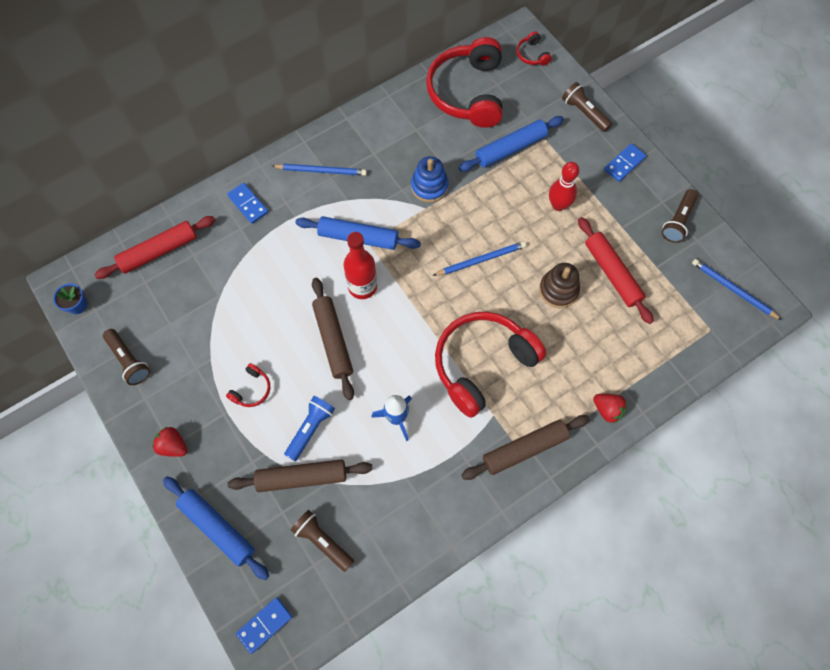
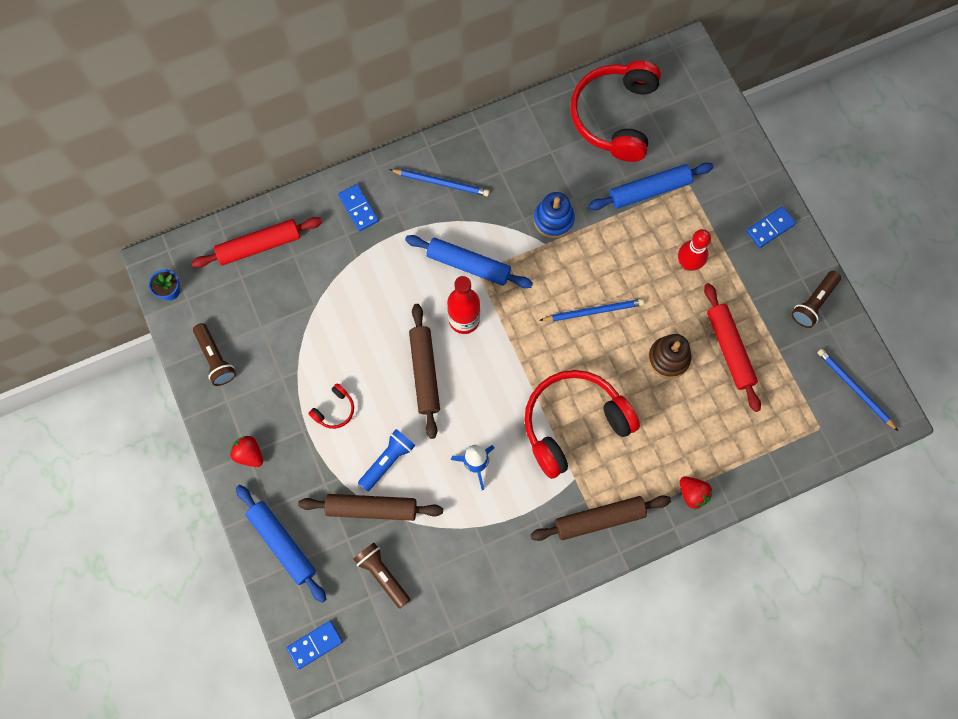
camera: 10 degrees right, 5 degrees up
red headphones [517,31,552,66] -> none
brown flashlight [562,82,612,132] -> none

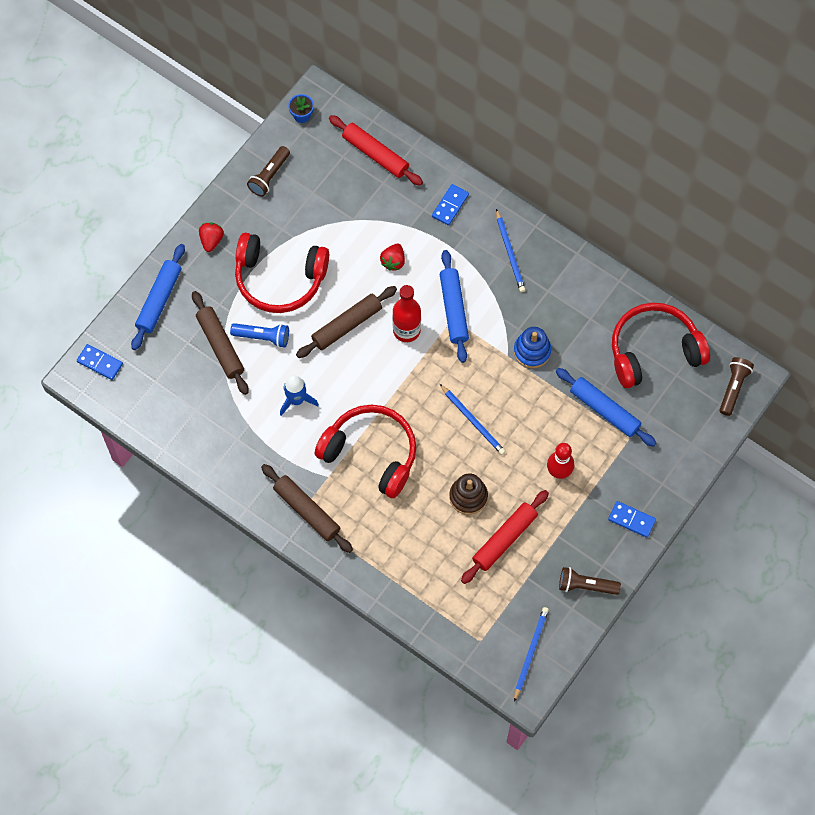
camera: 60 degrees right, 5 degrees down
red headphones [308,384,354,429] -> red headphones [235,233,329,313], size x2.46
brown flashlight [353,543,410,609] -> brown flashlight moved to [719,357,754,416]
red strawberry [680,477,712,510] -> red strawberry moved to [380,244,405,271]

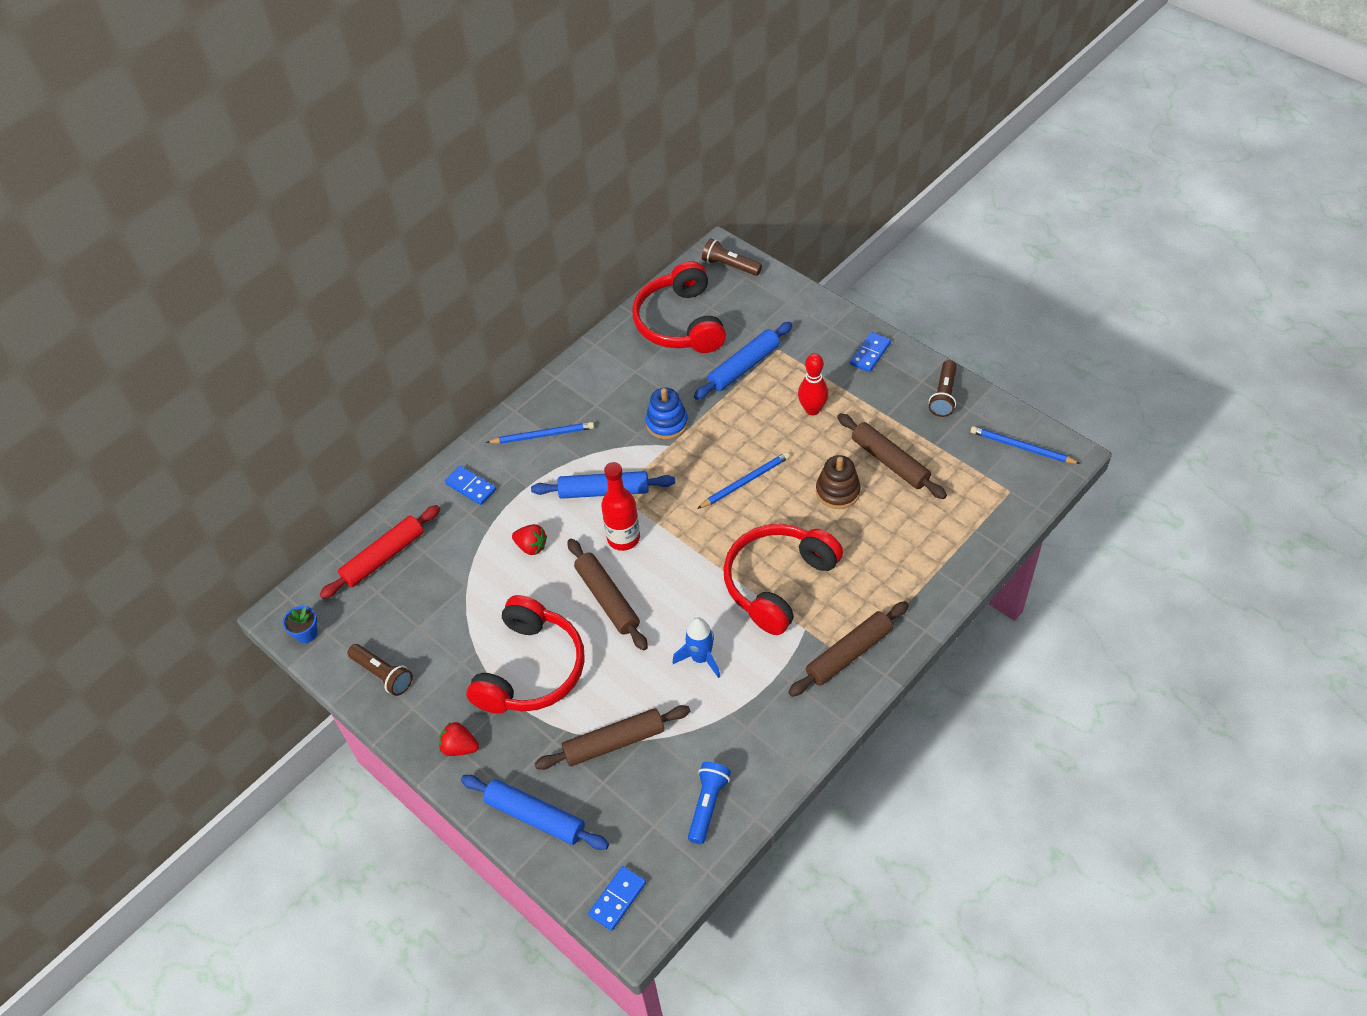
camera: 80 degrees left, 15 degrees down
blue flashlight [230,323,289,348] -> blue flashlight moved to [688,762,731,844]
red rolling pin [461,490,549,584] -> brown rolling pin [837,413,947,499]

